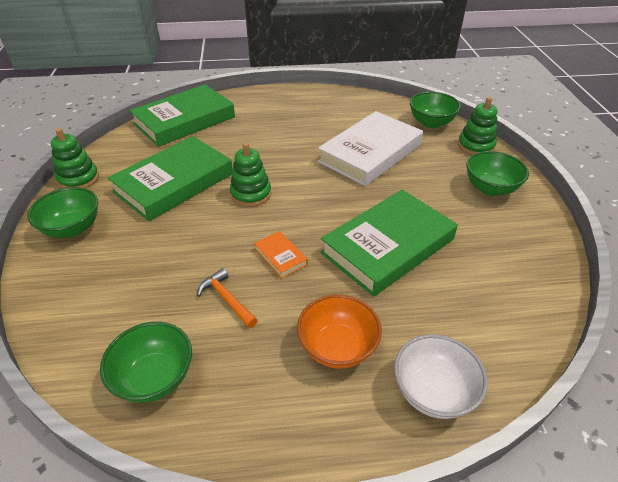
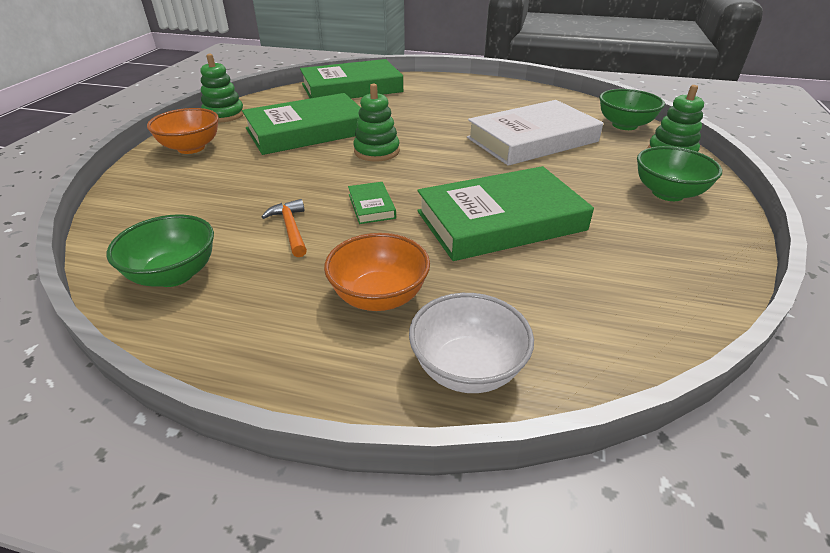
camera: 20 degrees right, 5 degrees down
green bowl [27,187,98,238] -> orange bowl [147,108,219,154]
orange book [254,231,308,279] -> green book [348,182,396,224]

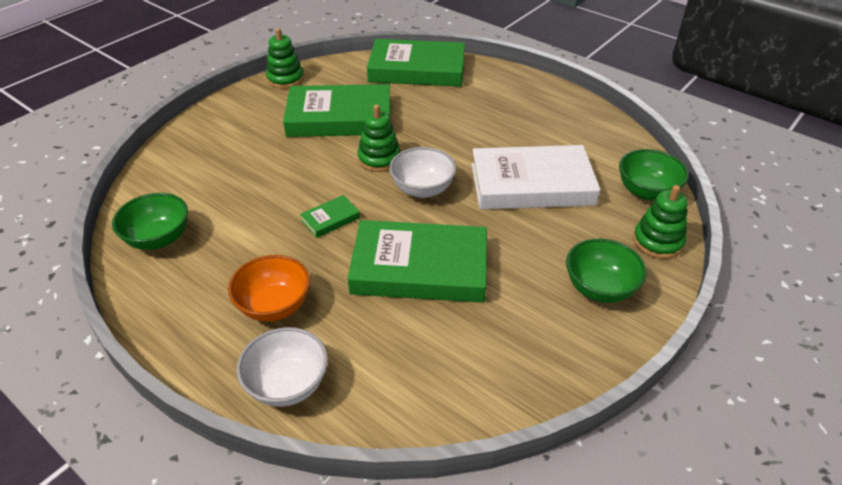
camera: 25 degrees right, 5 degrees up
orange bowl [147,108,219,154] -> none
orange hammer [262,199,307,257] -> none
green book [348,182,396,224] -> green book turned 45 degrees clockwise [300,195,360,238]
none -> white bowl [389,147,457,198]

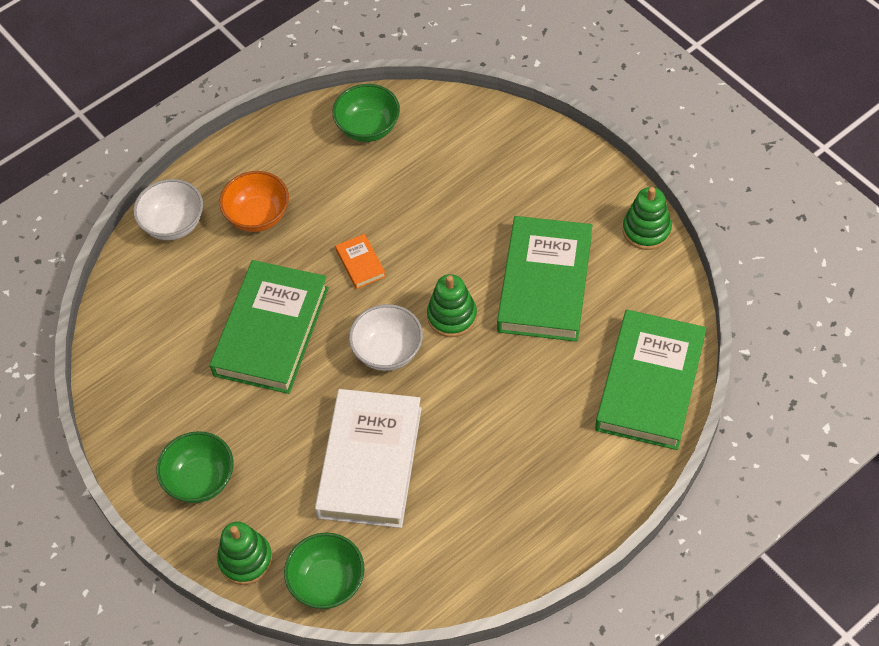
camera: 105 degrees right, 15 degrees up
green book [300,195,360,238] -> orange book [335,234,386,289]

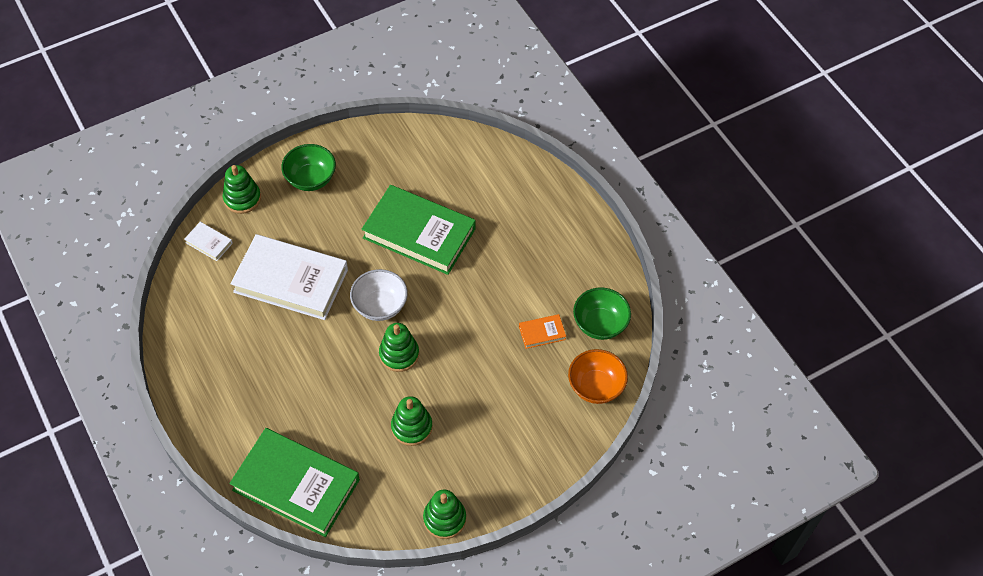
camera: 95 degrees right, 0 degrees up
white bowl [133,179,203,240] -> none
orange bowl [219,171,289,232] -> orange bowl moved to [568,349,628,404]
green bowl [284,533,365,609] -> white book [184,222,233,261]
orange book [335,234,386,289] -> orange book moved to [519,314,566,349]
green book [497,216,592,342] -> green stacking toy [391,396,433,446]

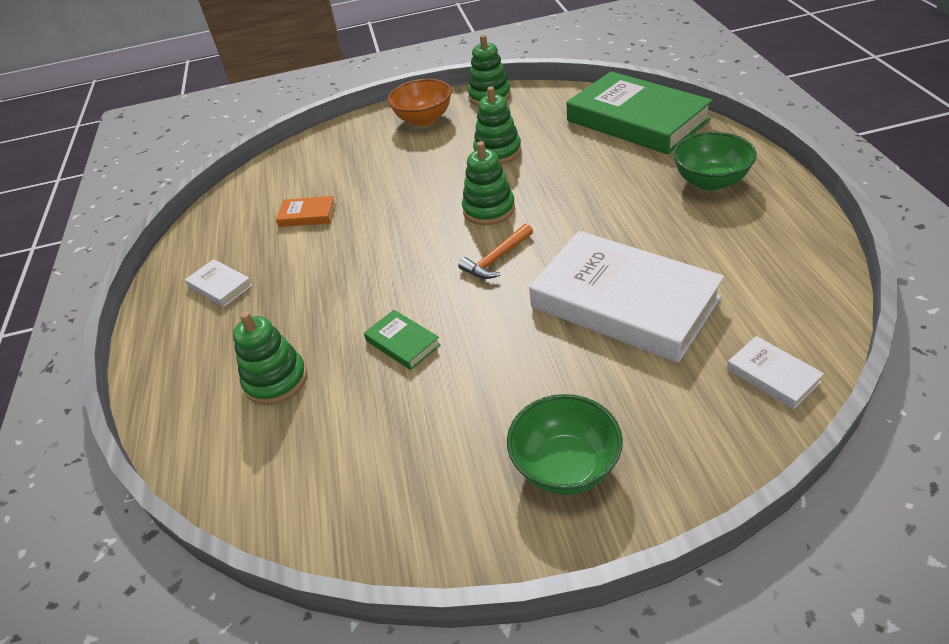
camera: 155 degrees left, 15 degrees down
green stacking toy [223,165,261,214] -> green stacking toy moved to [233,312,307,405]
white bowl [350,269,408,321] -> orange hammer [458,223,533,279]
green book [362,185,476,275] -> green book [364,310,441,370], size x0.42
orange bowl [568,349,628,404] -> orange bowl moved to [388,79,452,126]
green bowl [573,287,631,340] -> green bowl moved to [673,132,757,191]
none -> white book [185,259,253,307]

